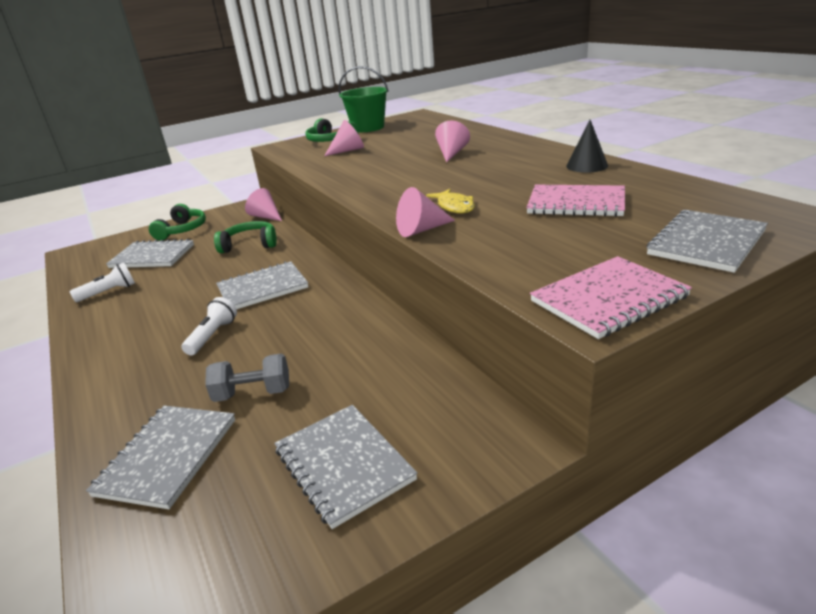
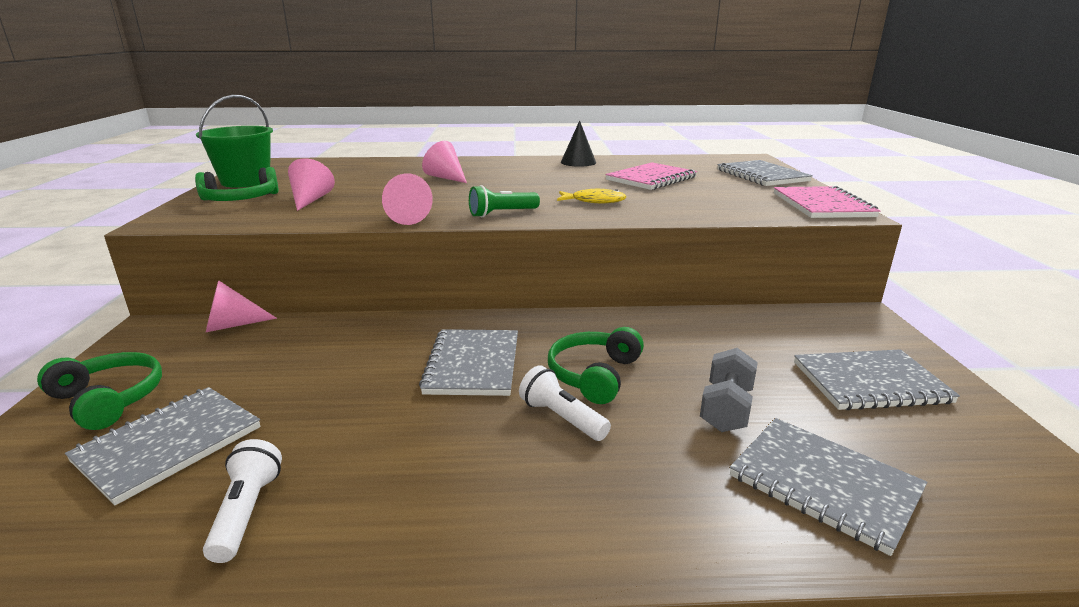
camera: 65 degrees left, 5 degrees down
green headphones [214,221,277,253] -> green headphones moved to [548,327,644,404]
pink cone [396,187,455,237] -> pink cone moved to [382,173,433,225]
none -> green flashlight [469,185,540,217]

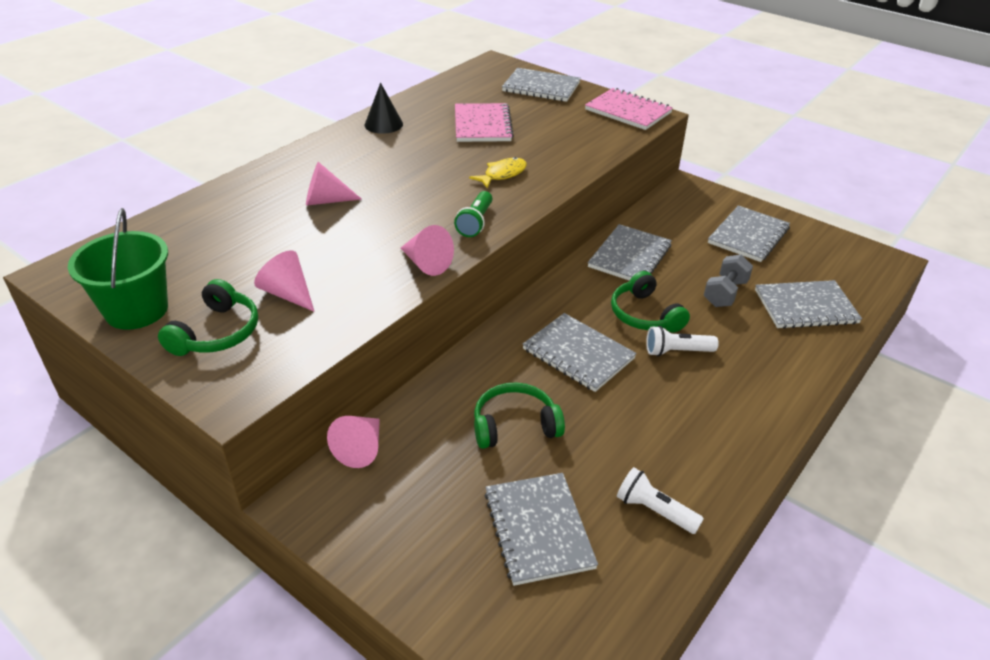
camera: 50 degrees left, 15 degrees up
green headphones [37,352,162,430] -> green headphones moved to [474,382,565,449]
grey dumbbell [700,348,758,432] -> grey dumbbell turned 60 degrees clockwise [704,254,753,307]
none -> grey notebook [588,224,672,281]

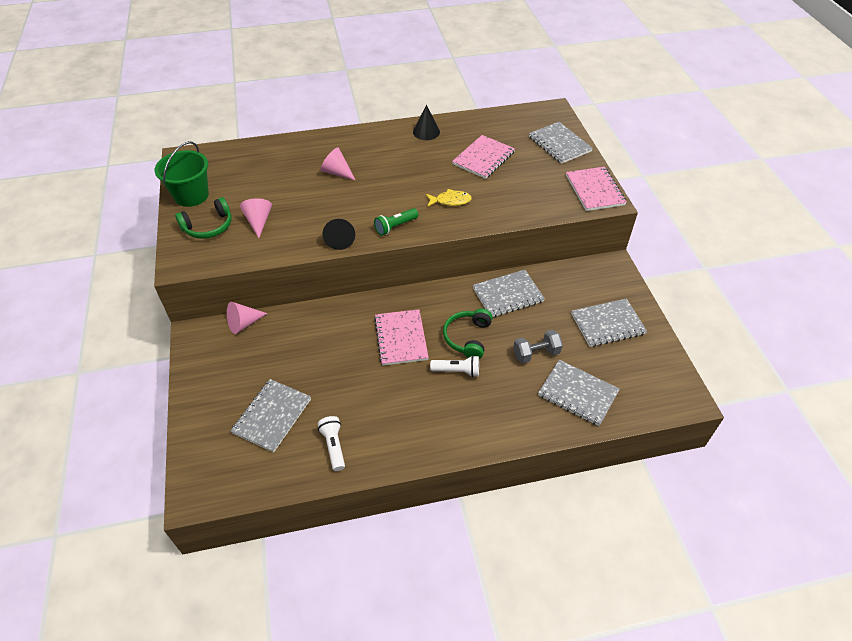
camera: 40 degrees right, 10 degrees up
pink cone [400,225,454,276] -> black cone [322,219,355,250]
green headphones [474,382,565,449] -> none
grey notebook [522,313,637,392] -> pink notebook [374,309,429,366]
white flashlight [646,326,719,356] -> white flashlight turned 150 degrees clockwise [430,355,479,377]

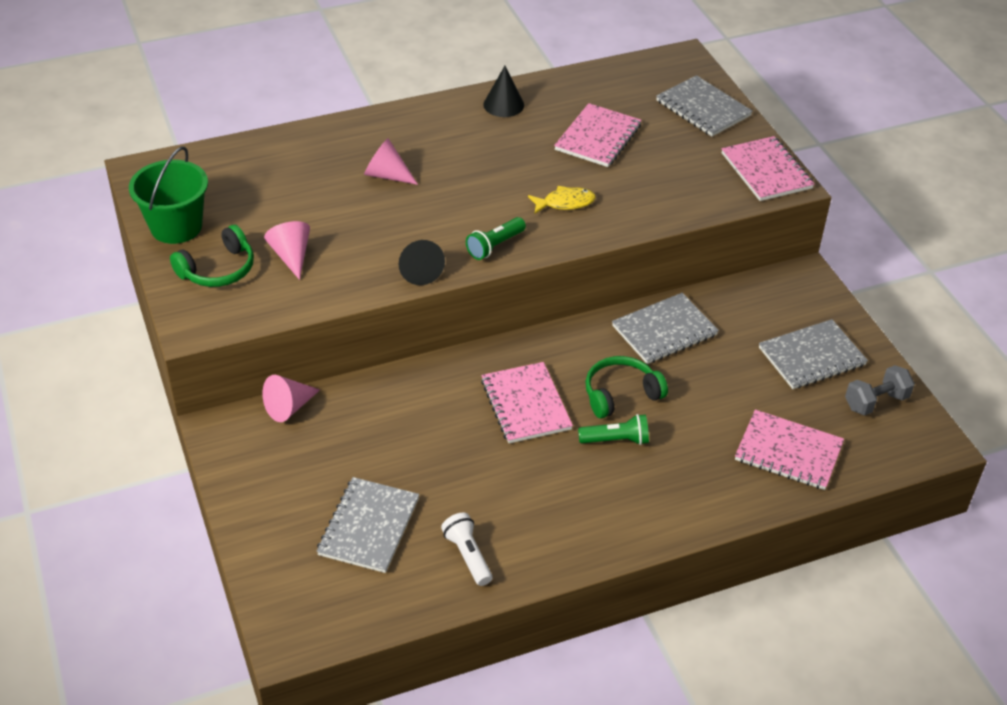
camera: 10 degrees left, 5 degrees down
white flashlight [430,355,479,377] -> green flashlight [578,414,649,445]
green headphones [443,309,493,359] -> green headphones turned 60 degrees clockwise [585,356,668,418]
grey dumbbell [513,329,563,363] -> grey dumbbell moved to [845,365,915,416]
grey notebook [538,360,620,426] -> pink notebook [735,410,844,490]

